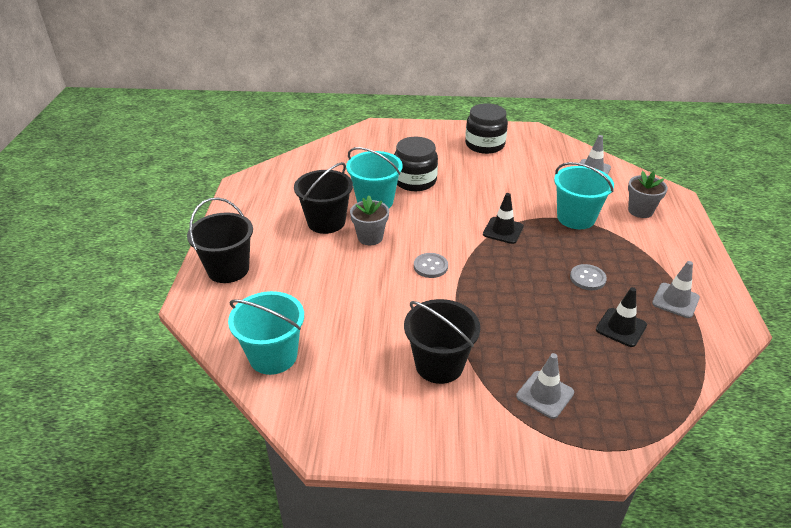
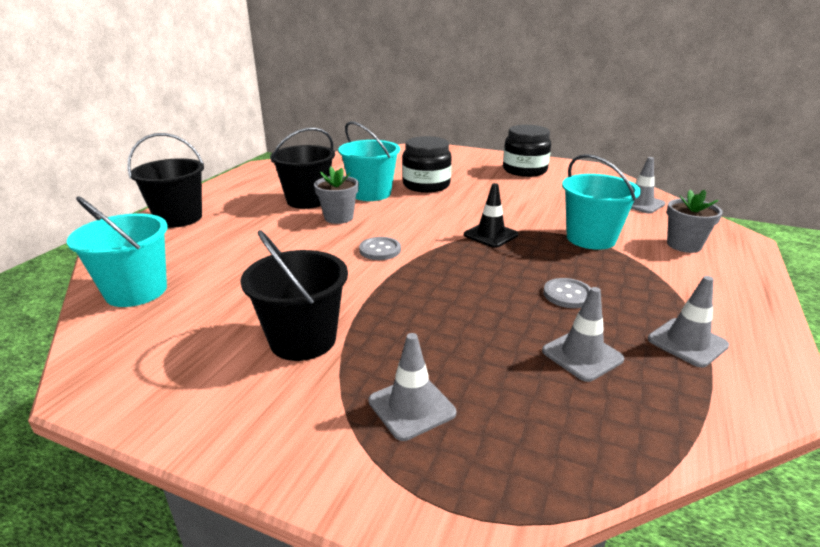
camera: 20 degrees right, 10 degrees down
black traffic cone [596,287,647,347] -> grey traffic cone [542,287,624,382]

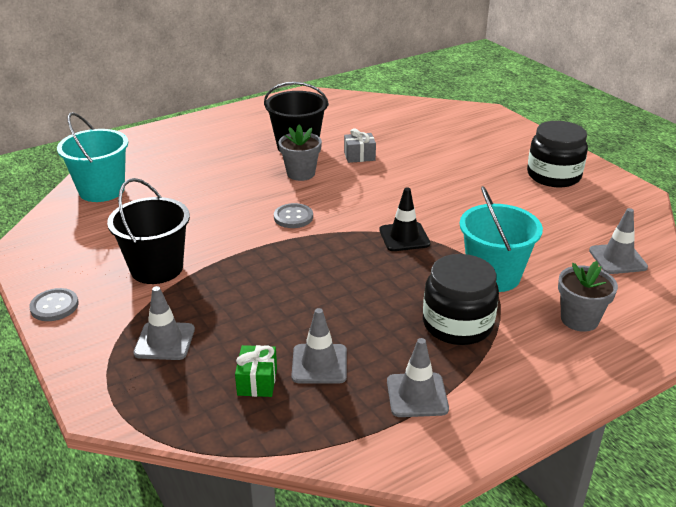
camera: 35 degrees right, 5 degrees up
black bucket [127,133,204,228] -> none
turquoise bucket [338,121,400,201] -> grey gift [344,128,376,163]
black jar [402,136,452,193] -> black jar moved to [423,254,499,345]
grey button [543,278,591,308] -> grey button moved to [29,288,79,321]
none -> green gift [235,345,277,397]

